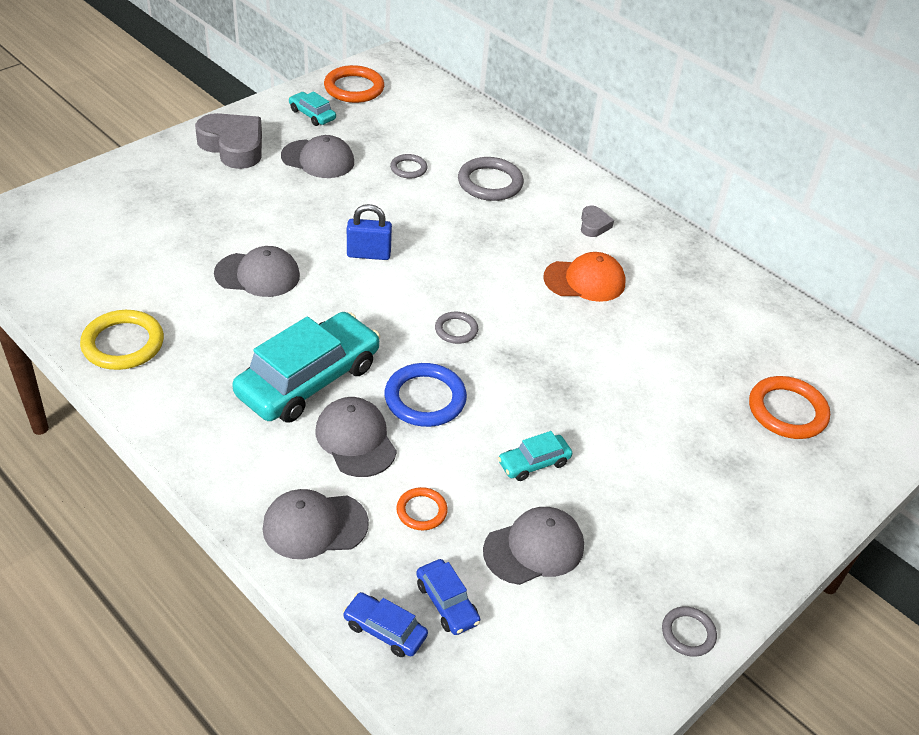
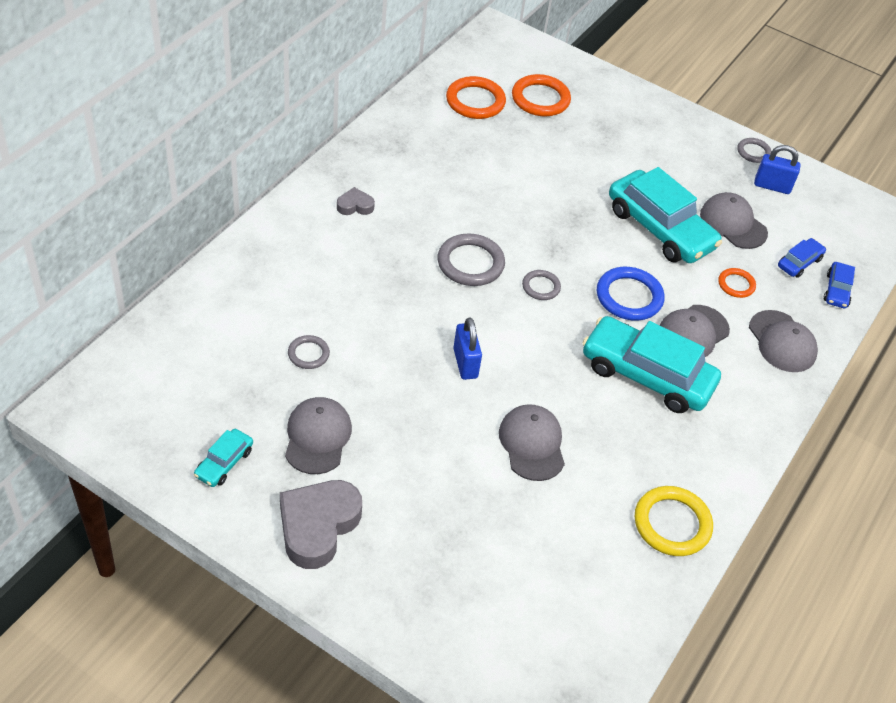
camera: 105 degrees left, 5 degrees up
orange ring [324,65,384,103] -> orange ring moved to [446,76,506,119]
grey ring [458,157,524,201] -> grey ring moved to [438,233,505,286]
turquoise car [498,431,572,481] -> turquoise car [609,167,722,263], size x2.18
orange cap [543,252,625,302] -> none
none -> blue padlock [754,145,801,194]

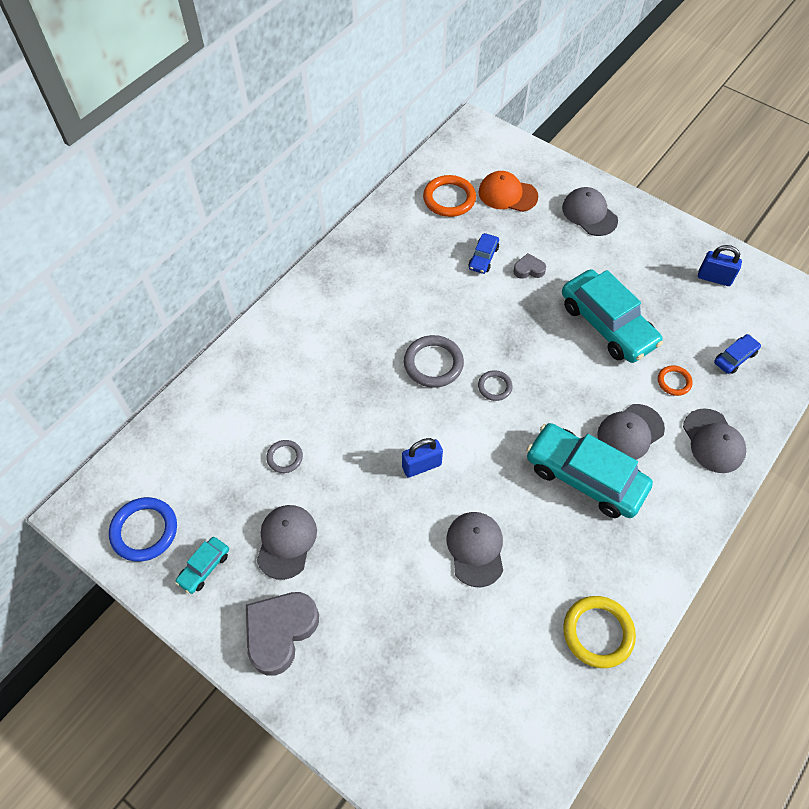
camera: 10 degrees right, 10 degrees up
grey heart [337,187,375,215] -> grey heart moved to [513,253,546,279]
blue padlock [453,317,482,380] -> blue padlock turned 75 degrees clockwise [402,438,443,478]
orange ring [512,74,571,116] -> orange cap [479,171,538,212]
blue ring [597,267,664,321] -> blue ring moved to [109,497,177,562]
grey cap [700,192,768,249] -> grey cap moved to [562,187,618,236]
grey ring [737,138,771,163] -> none
blue car [823,262,855,308] -> blue car moved to [469,233,499,274]

